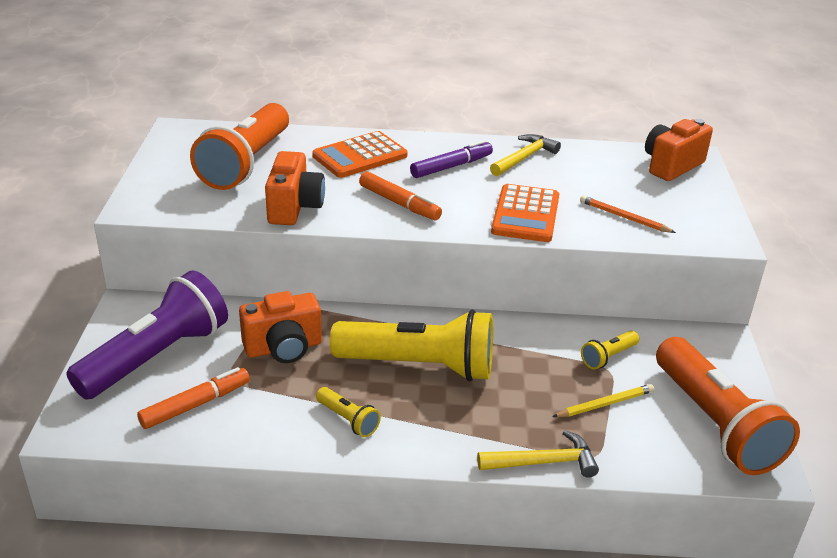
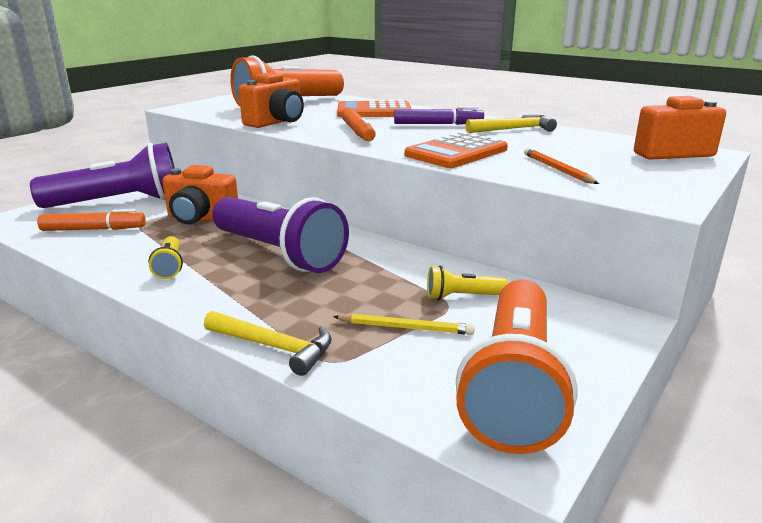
camera: 35 degrees right, 10 degrees down
yellow flashlight [330,309,493,381] -> purple flashlight [212,197,349,273]

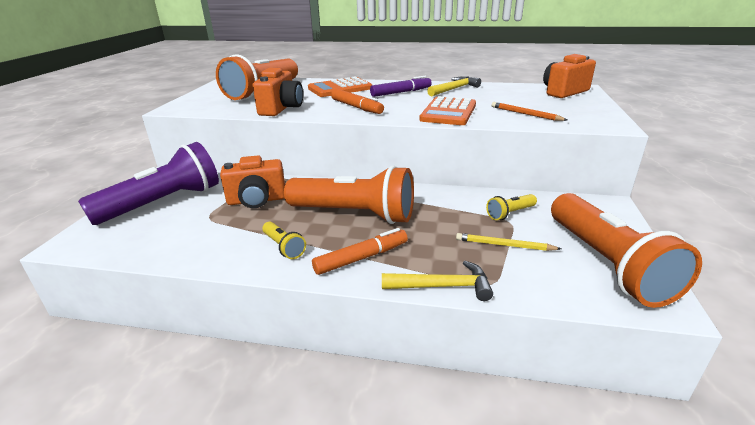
camera: 25 degrees left, 5 degrees up
orange marker [37,209,146,231] -> orange marker moved to [312,228,408,275]
purple flashlight [212,197,349,273] -> orange flashlight [284,165,414,224]
yellow pencil [333,313,475,335] -> yellow pencil turned 150 degrees counterclockwise [456,233,561,251]

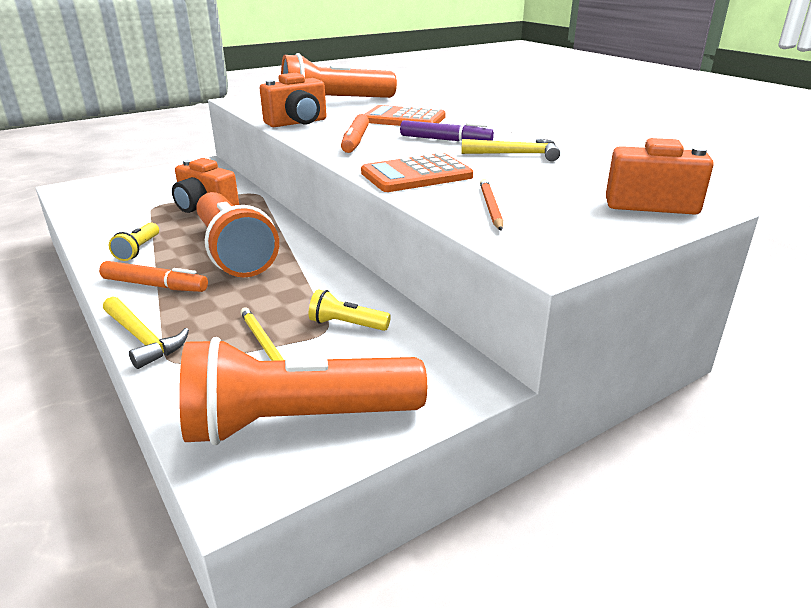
camera: 45 degrees right, 0 degrees up
purple flashlight [78,142,219,225] -> none
orange flashlight [551,193,702,308] -> orange flashlight turned 45 degrees clockwise [179,337,427,445]

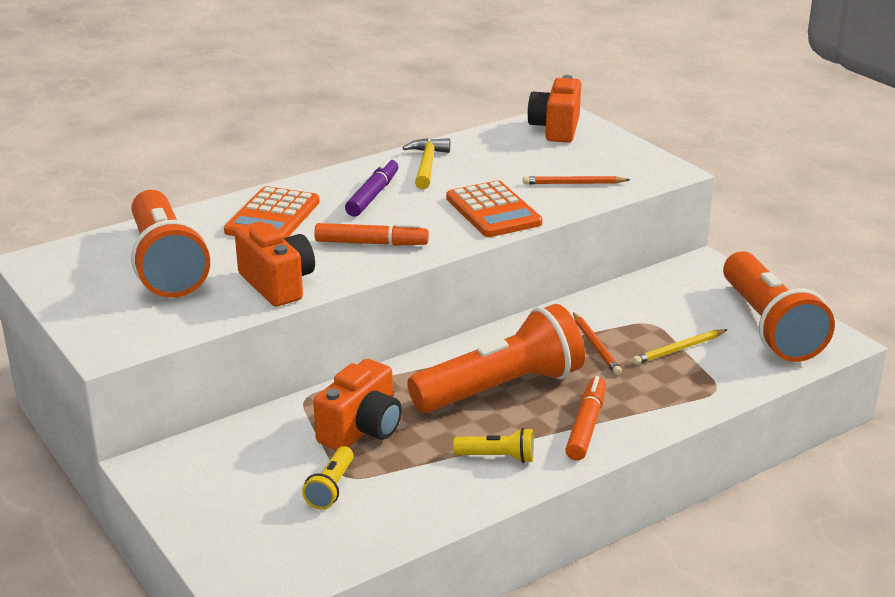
camera: 90 degrees left, 0 degrees up
yellow hammer [103,296,189,369] -> none
yellow flashlight [309,289,391,331] -> yellow flashlight moved to [302,446,354,509]
none -> orange pencil [573,312,622,375]

